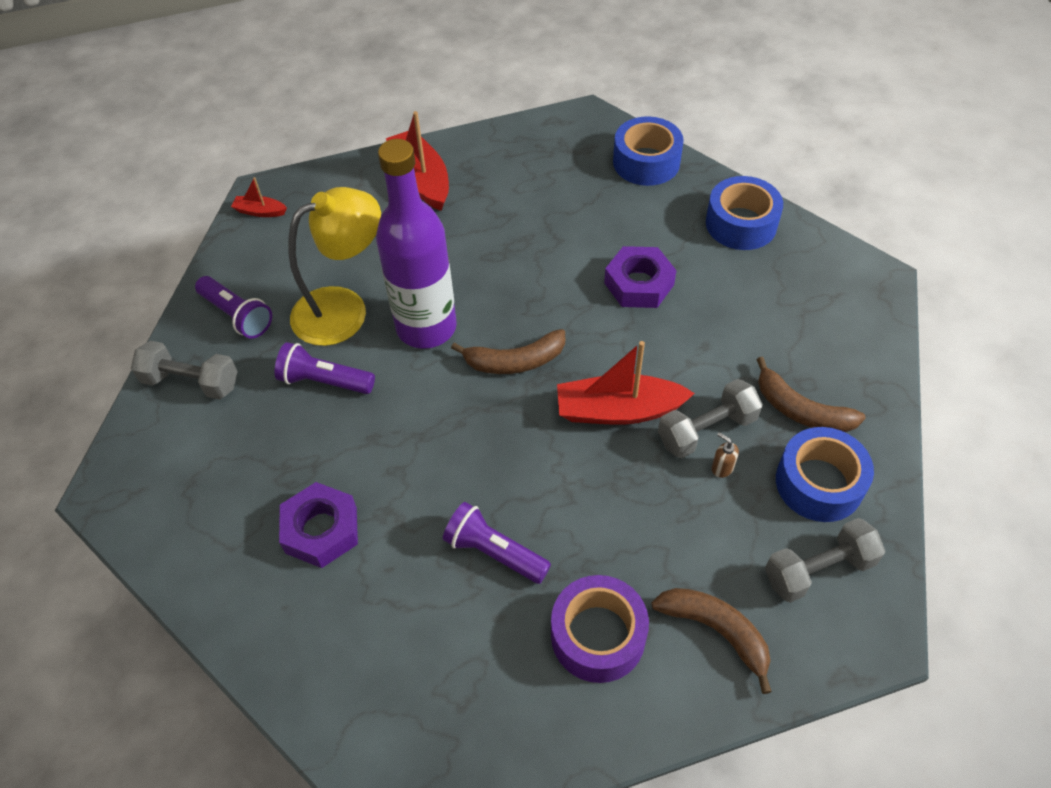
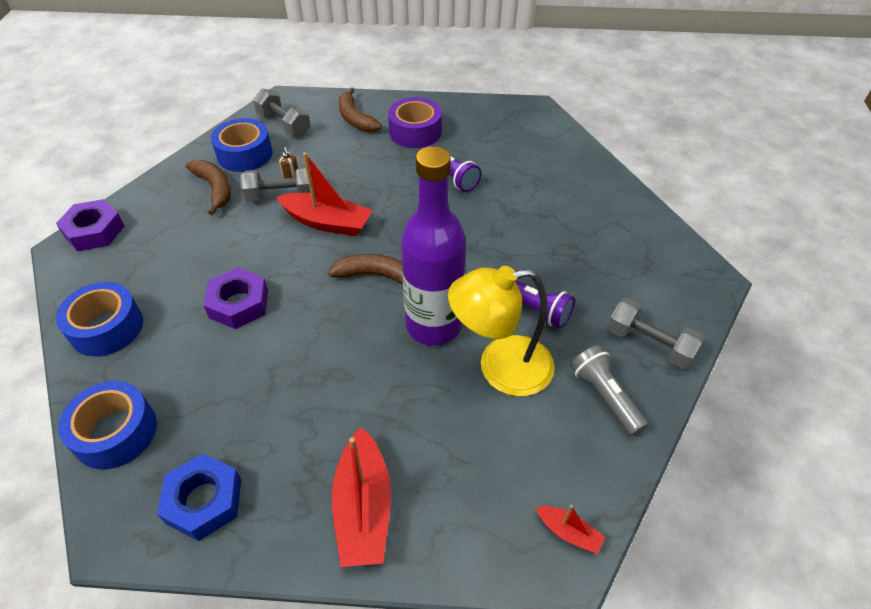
camera: 160 degrees left, 5 degrees down
purple flashlight [195,276,272,339] -> grey flashlight [570,345,648,436]
purple nut [279,482,358,568] -> purple nut moved to [56,199,124,251]
grey dumbbell [765,518,885,603] -> grey dumbbell turned 45 degrees clockwise [253,89,311,137]
none -> blue nut [157,453,241,541]

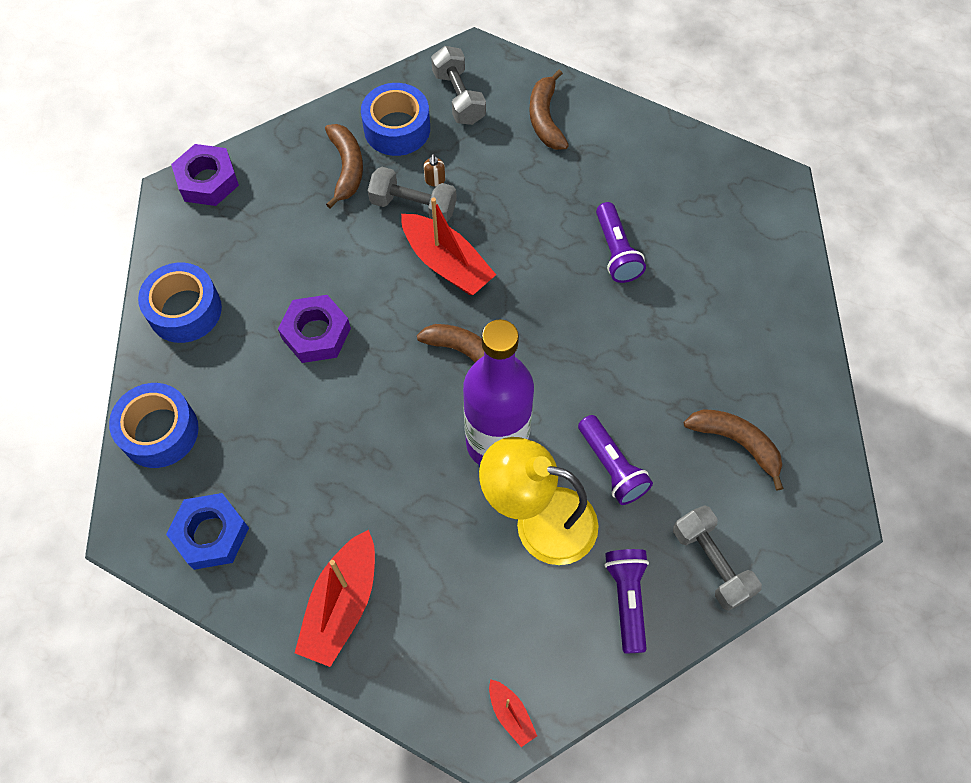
camera: 25 degrees right, 15 degrees up
purple tape [388,97,442,148] -> none
grey flashlight [570,345,648,436] -> purple flashlight [605,549,649,653]
none -> brown banana [684,409,784,491]

